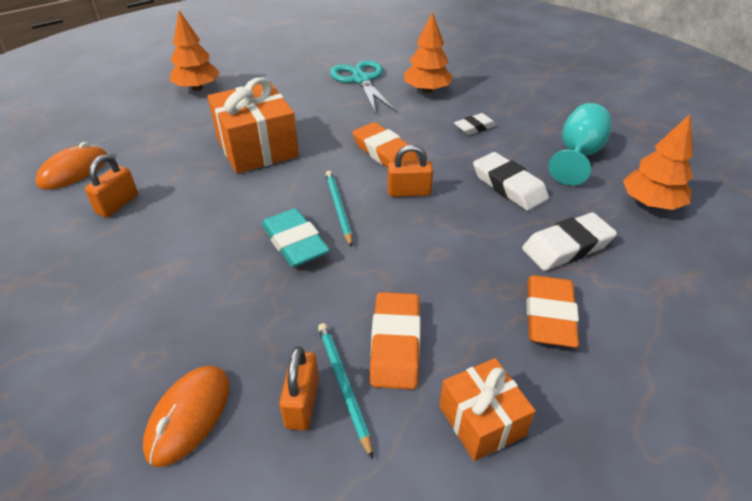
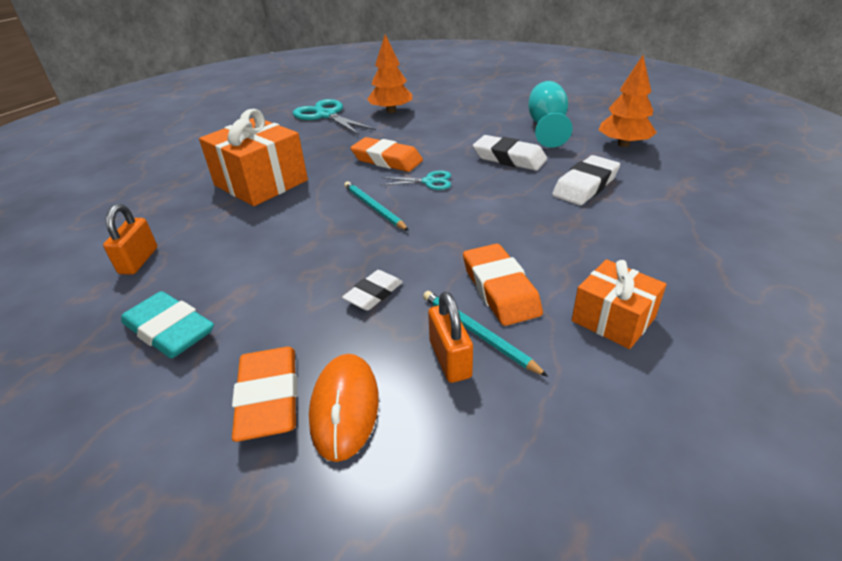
camera: 20 degrees left, 5 degrees down
orange mouse [35,142,108,189] -> none
orange tree [170,11,220,91] -> none
turquoise eraser [262,208,330,267] -> turquoise eraser moved to [121,291,214,358]
orange padlock [387,145,433,197] -> turquoise scissors [380,171,451,190]
white eraser [454,113,496,135] -> white eraser moved to [342,270,403,311]
orange eraser [527,275,579,348] -> orange eraser moved to [232,347,297,442]

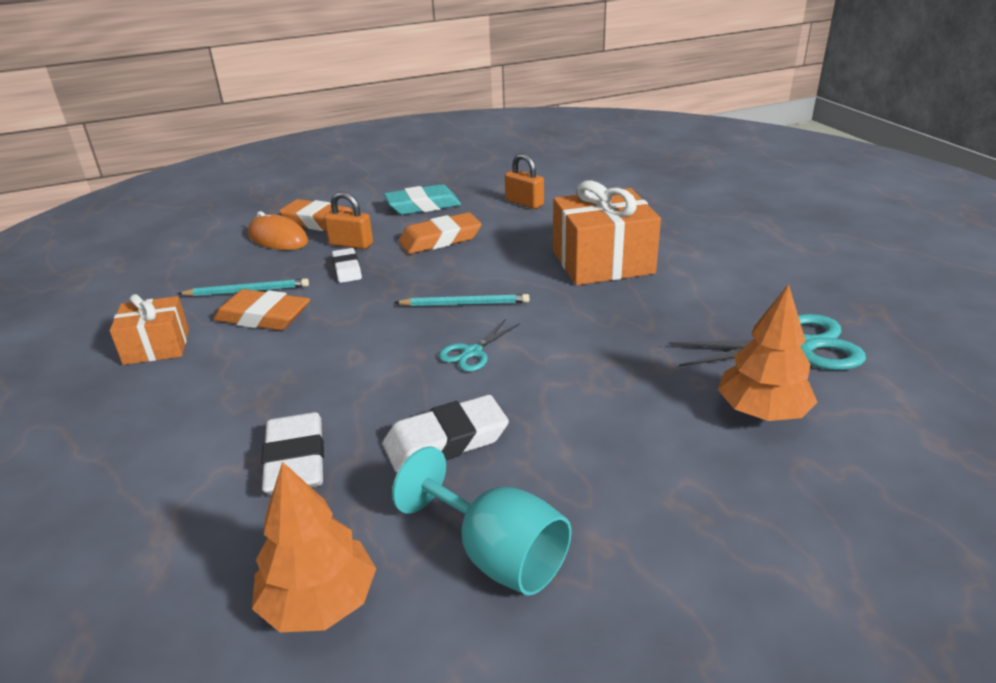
camera: 125 degrees right, 5 degrees down
orange eraser [350,137,423,172] -> orange eraser moved to [398,212,482,254]
orange padlock [428,292,473,383] -> orange padlock moved to [324,191,373,249]

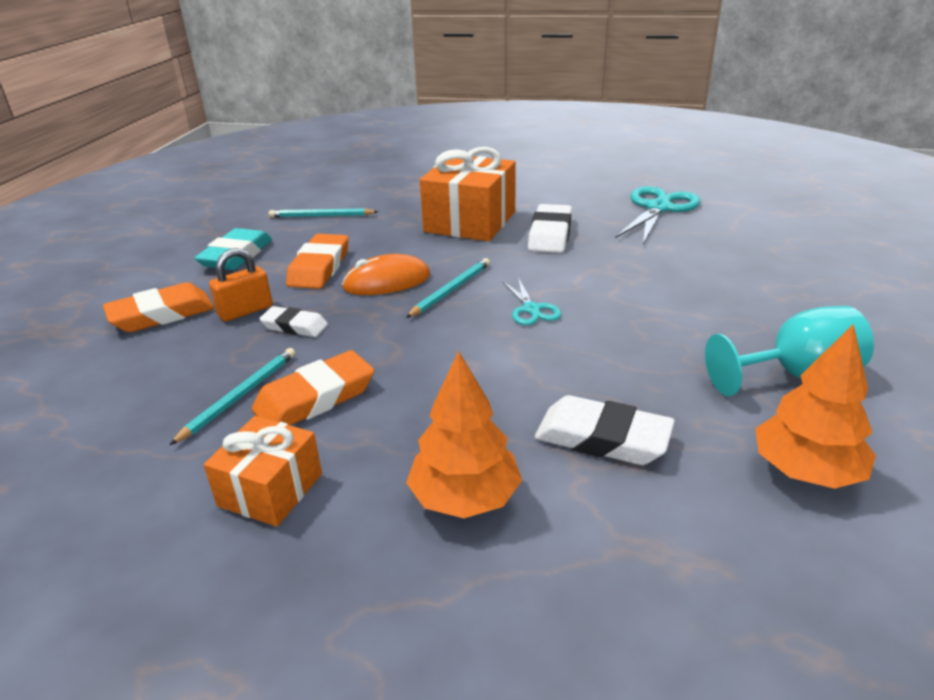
camera: 55 degrees left, 0 degrees up
orange mouse [248,211,309,250] -> orange mouse moved to [342,254,430,295]
white eraser [383,395,509,473] -> white eraser moved to [528,204,572,253]
orange padlock [505,153,544,209] -> turquoise pencil [269,209,378,217]
orange tree [718,284,817,421] -> orange tree moved to [406,351,522,518]

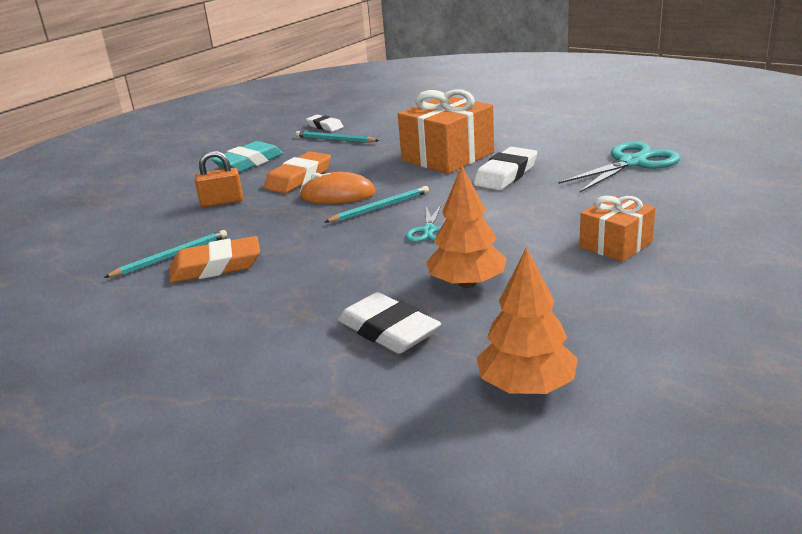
camera: 25 degrees right, 5 degrees down
orange eraser [103,282,214,332] -> none
orange gift [203,416,322,527] -> orange gift moved to [579,195,655,262]
white eraser [259,306,328,337] -> white eraser moved to [306,115,344,132]
orange tree [406,351,522,518] -> orange tree moved to [426,166,507,288]
turquoise goblet [705,306,874,396] -> none

